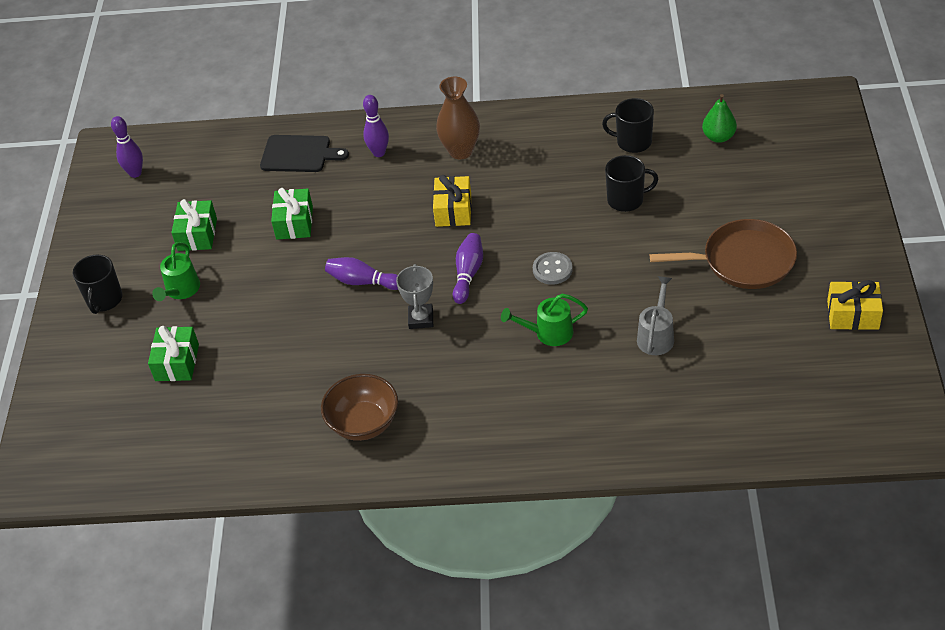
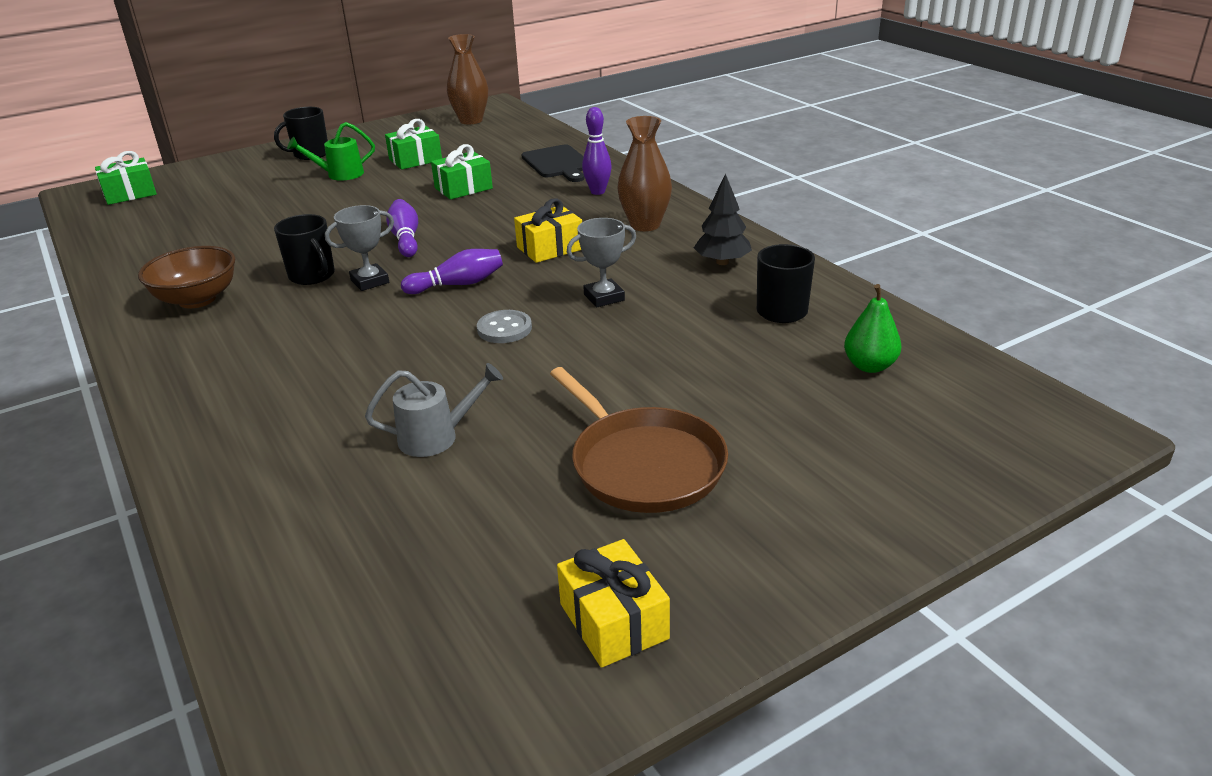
camera: 55 degrees right, 15 degrees down
purple bowling pin [111,116,143,178] -> brown vase [447,34,488,124]
green gift [148,326,199,381] -> green gift moved to [95,151,157,205]
green watering can [501,294,588,346] -> none
black mug [605,155,658,212] -> black mug moved to [274,214,335,285]
none -> grey trophy [567,218,636,307]
none -> black tree [694,174,752,265]

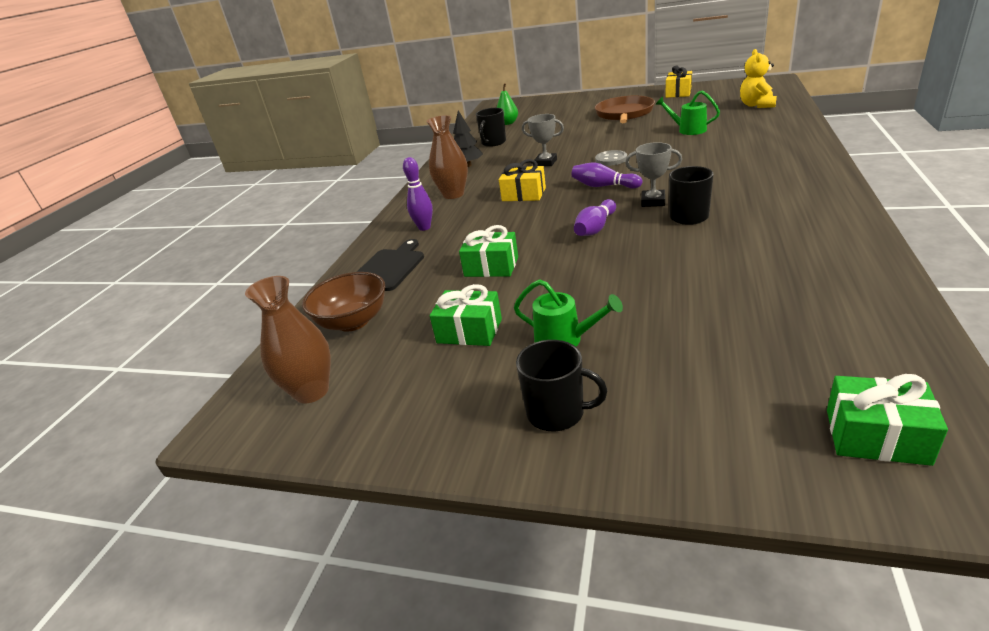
camera: 130 degrees left, 0 degrees up
brown bowl [138,246,235,309] -> brown bowl moved to [302,272,386,332]
grey watering can [365,363,503,457] -> green watering can [655,90,720,135]
none -> yellow teddy bear [740,49,777,108]

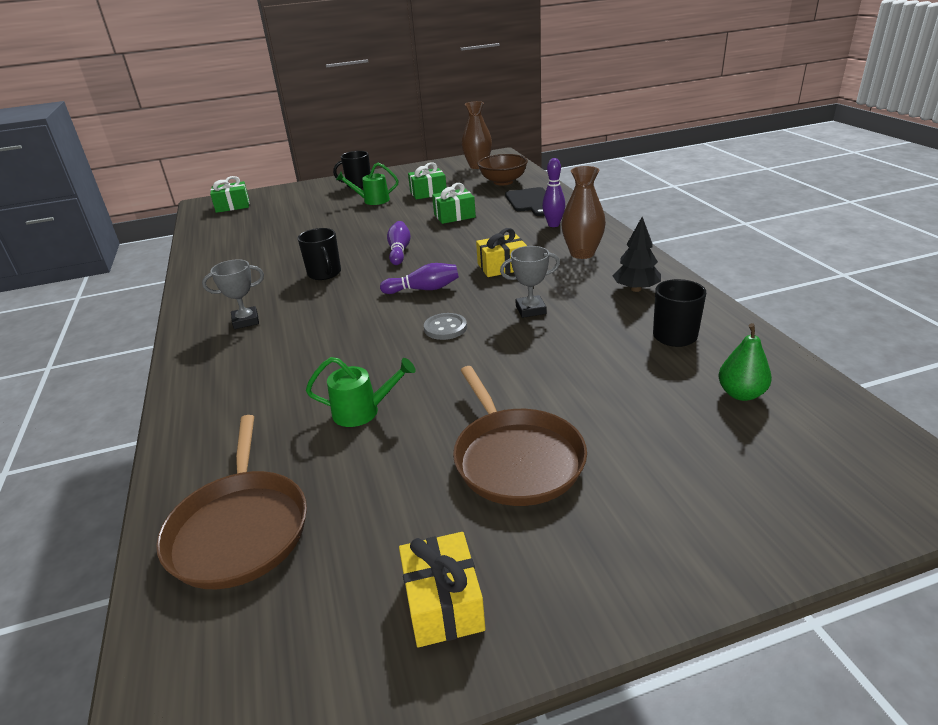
camera: 145 degrees right, 0 degrees up
grey trophy [625,142,682,207] -> grey trophy moved to [202,259,264,329]
yellow teddy bear [740,49,777,108] -> brown pan [156,415,307,589]

